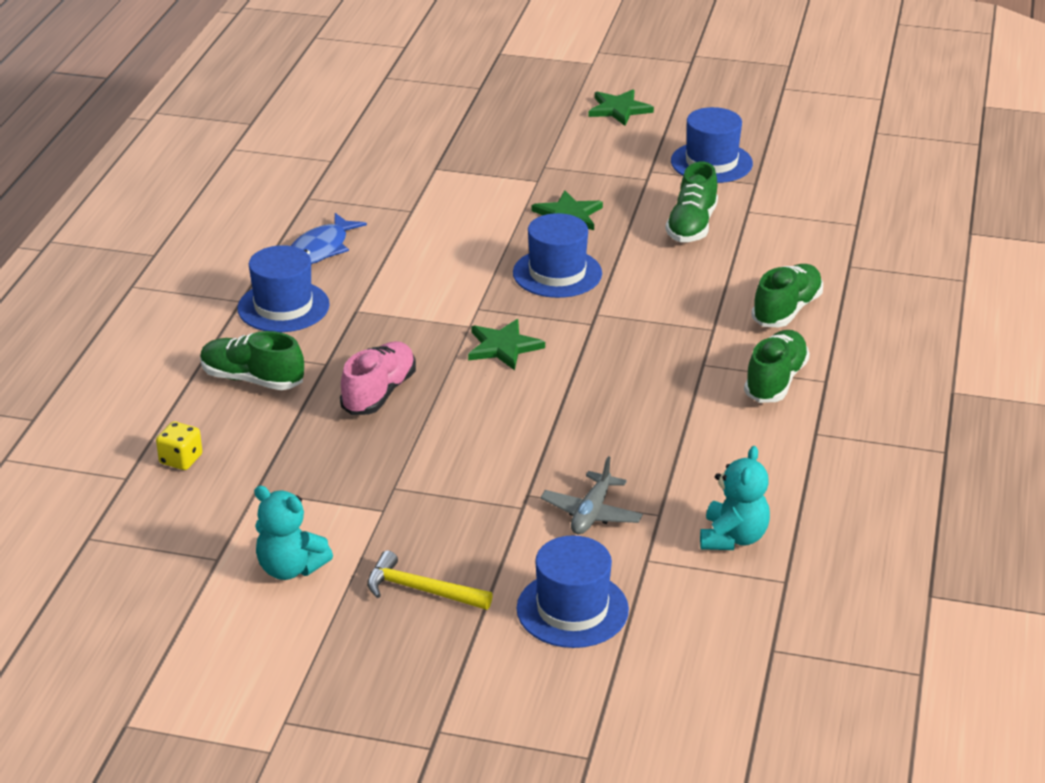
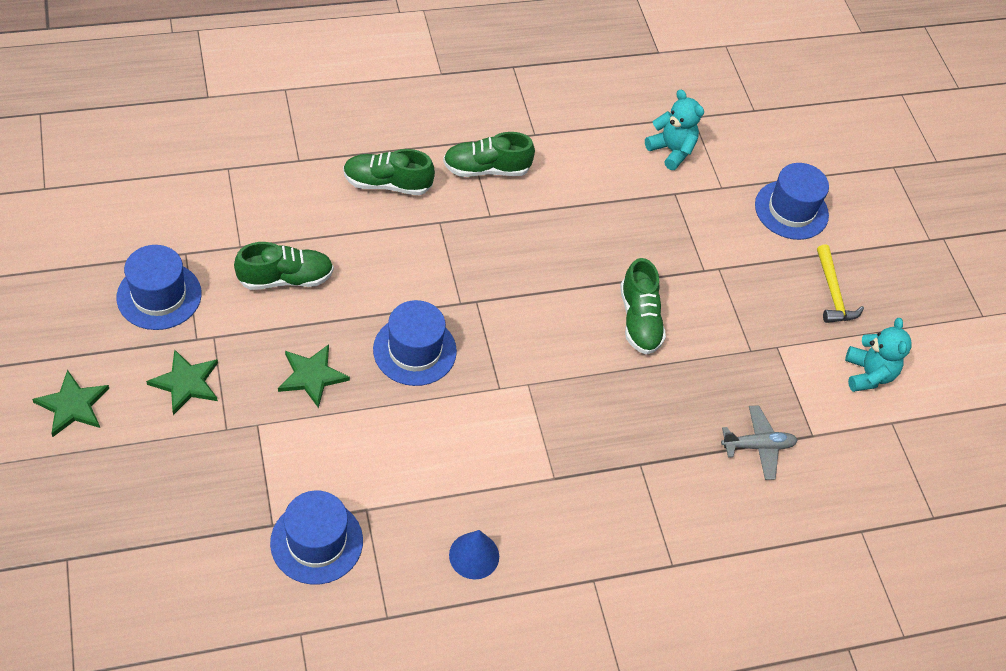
camera: 125 degrees left, 20 degrees up
yellow dice [156,421,202,470] -> none
green shoe [200,331,304,390] -> green shoe moved to [620,258,666,355]
blue hat [237,245,330,332] -> blue hat moved to [270,490,363,584]
blue fish [291,213,367,264] -> blue cone [449,530,499,579]
pink shoe [340,341,416,415] -> none
green star [468,319,545,370] -> green star moved to [146,349,218,415]
grey plane [540,456,643,534] -> grey plane moved to [721,406,798,480]
turquoise teddy bear [700,446,770,550] -> turquoise teddy bear turned 60 degrees clockwise [645,89,704,170]

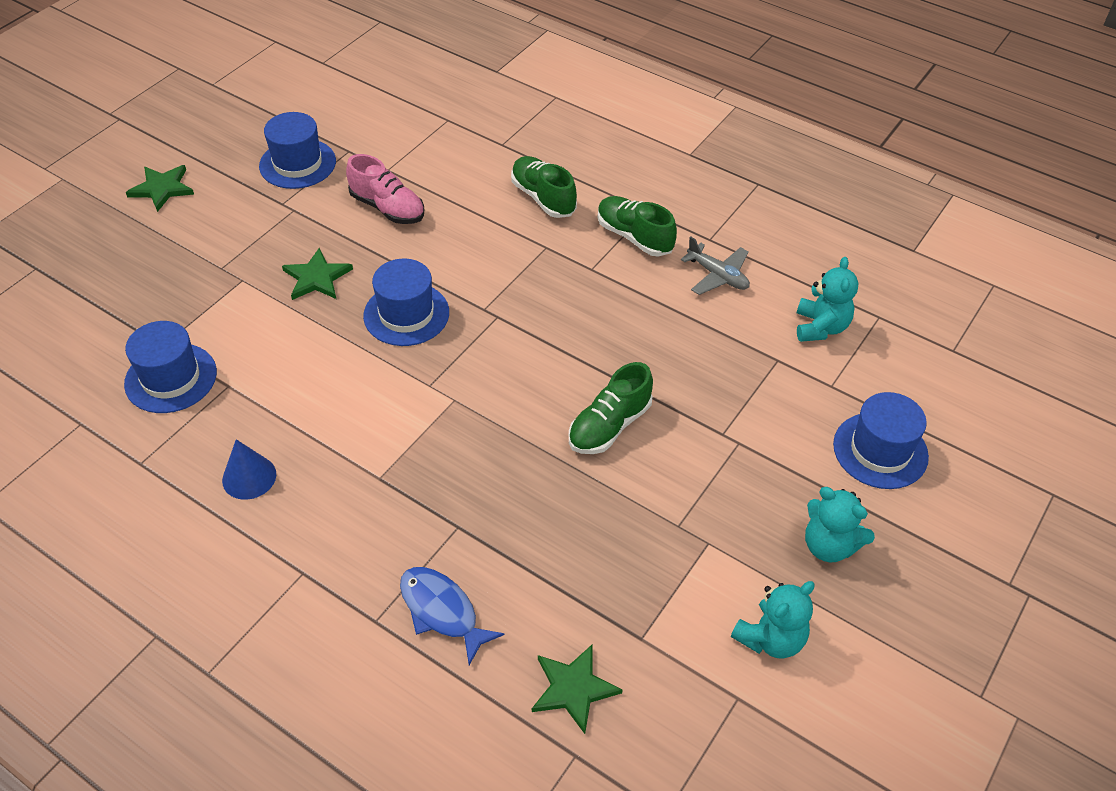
camera: 55 degrees right, 5 degrees down
green star [146,349,218,415] -> green star moved to [532,645,623,734]
green shoe [234,242,334,290] -> pink shoe [346,154,424,224]
grey plane [721,406,798,480] -> grey plane moved to [681,236,750,295]
yellow hammer [817,245,864,323] -> turquoise teddy bear [805,487,875,563]
none -> blue fish [400,567,504,665]

